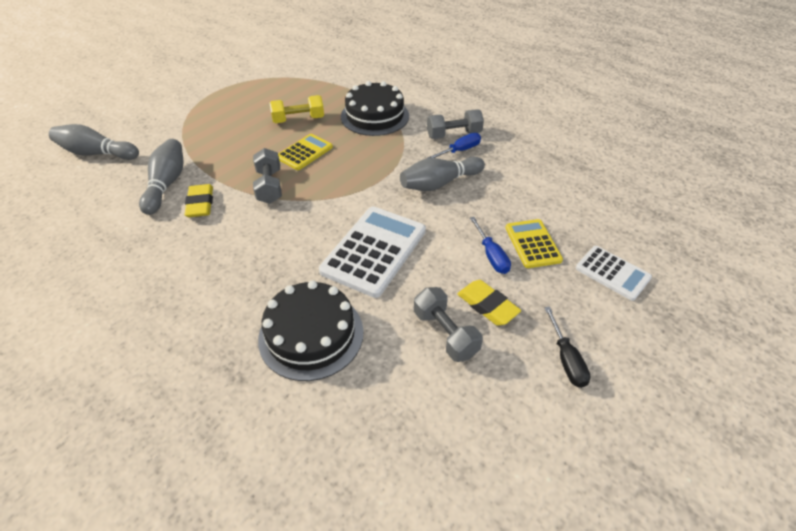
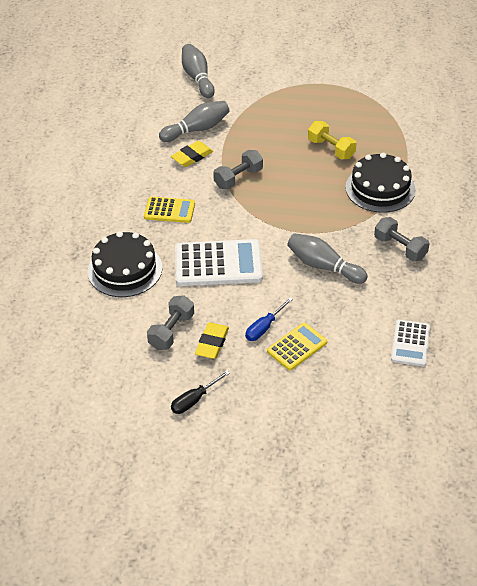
camera: 60 degrees right, 0 degrees up
yellow calculator [278,134,333,170] -> yellow calculator moved to [144,197,195,223]
blue screwdriver [427,133,481,159] -> none
white calculator [575,246,652,301] -> white calculator moved to [391,320,430,366]

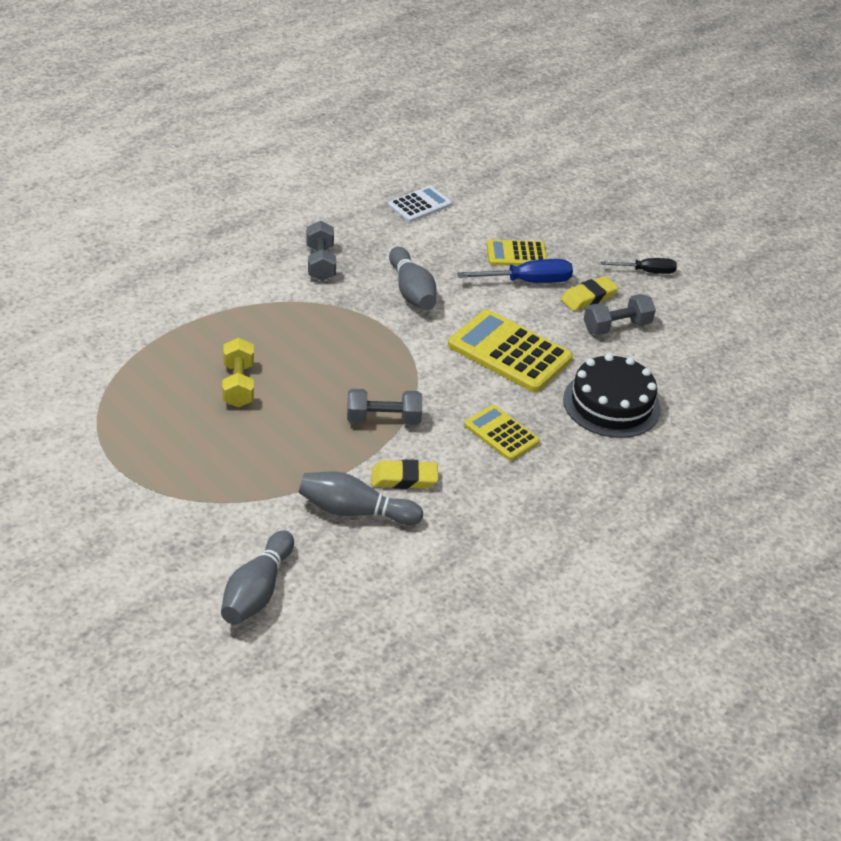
camera: 145 degrees left, 5 degrees down
white calculator [175,239,263,286] -> yellow calculator [448,310,573,392]
blue screwdriver [245,297,293,341] -> blue screwdriver [457,259,573,283], size x1.50
black cake [345,153,416,213] -> none

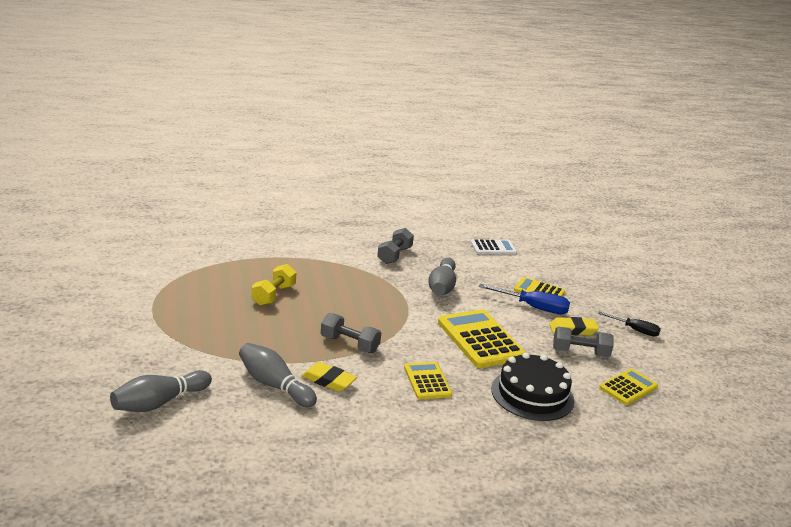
camera: 30 degrees right, 15 degrees down
none -> yellow calculator [599,369,658,405]

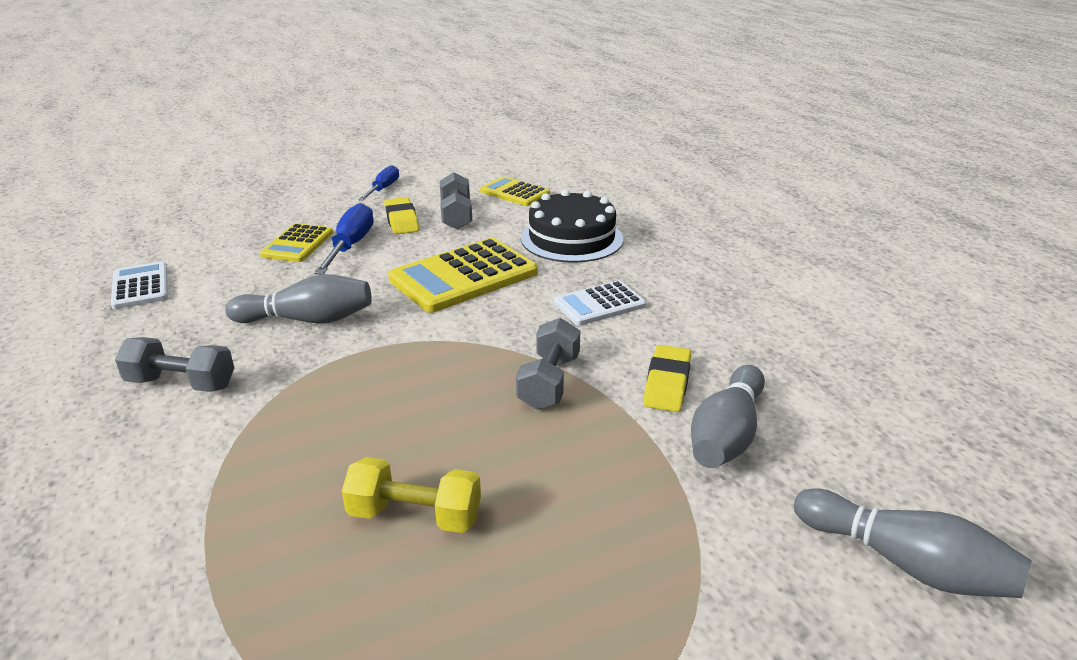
camera: 100 degrees left, 5 degrees up
yellow calculator [404,362,452,399] -> white calculator [554,280,646,326]
black screwdriver [598,311,661,337] -> blue screwdriver [358,165,399,201]

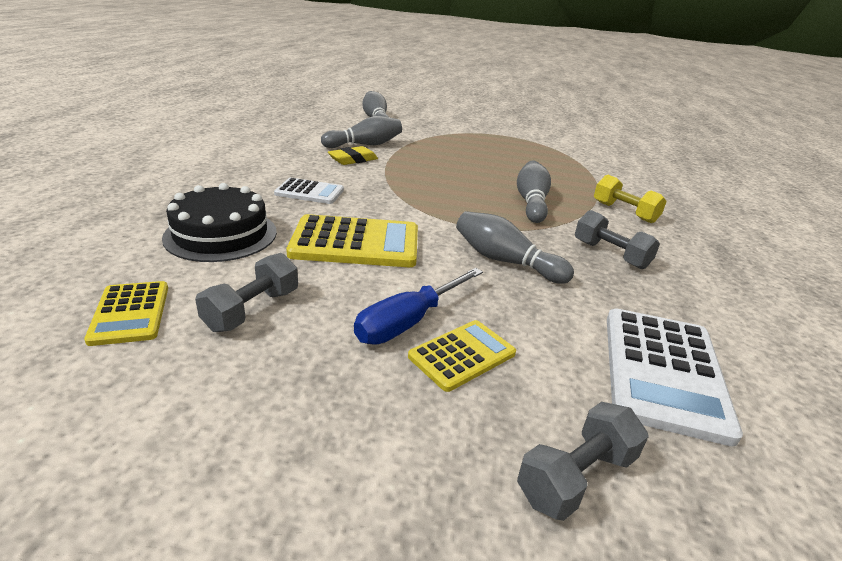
camera: 145 degrees left, 0 degrees up
white calculator [111,261,168,309] -> white calculator [607,308,743,447], size x1.72
yellow dumbbell [342,457,481,533] -> yellow dumbbell moved to [594,175,667,223]
blue screwdriver [358,165,399,201] -> none
yellow eraser [384,197,419,235] -> none
grey dumbbell [516,318,580,410] -> grey dumbbell moved to [517,402,649,521]
none -> grey bowling pin [517,161,551,223]

